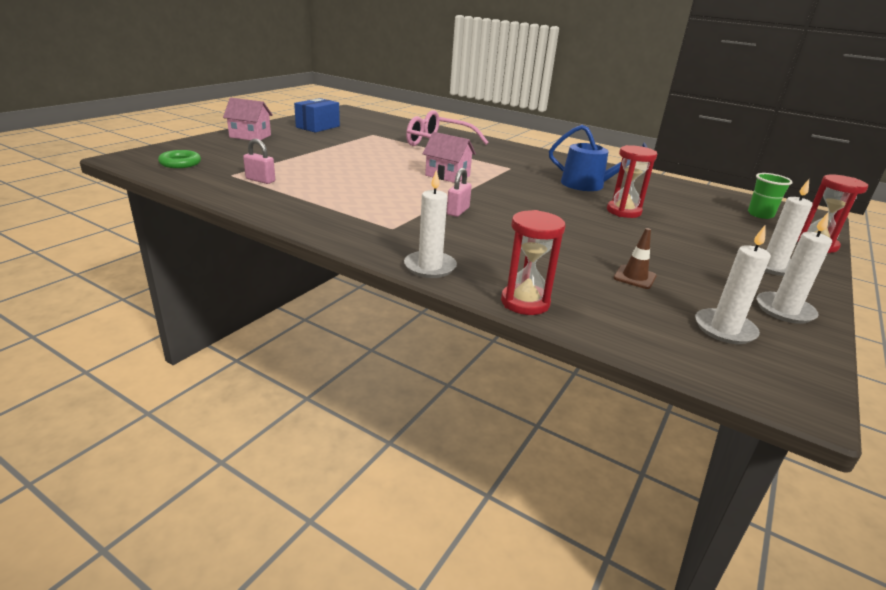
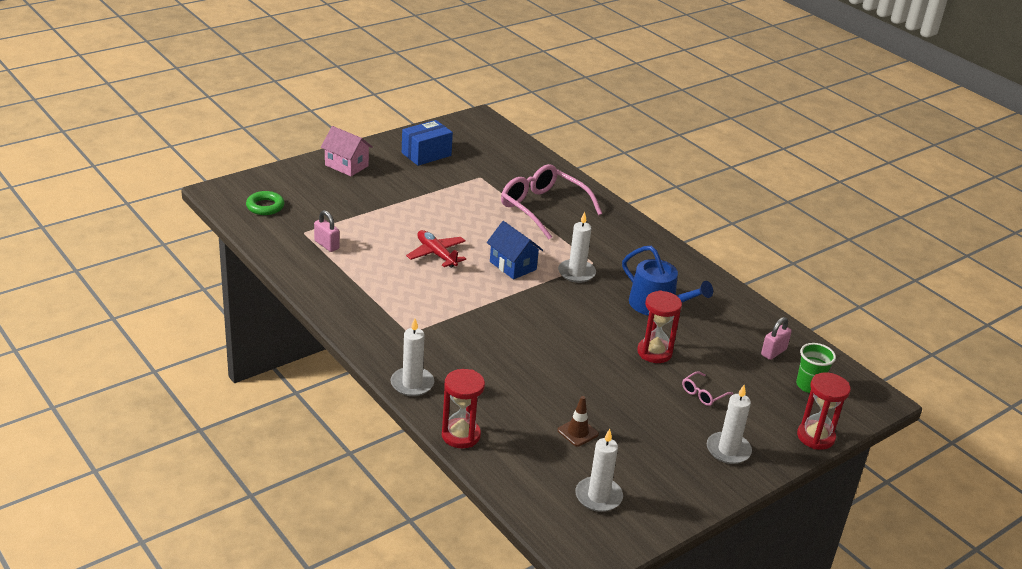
camera: 20 degrees right, 5 degrees up
pink house [423,132,476,183] -> blue house [487,221,543,279]
pink padlock [447,168,472,217] -> pink padlock moved to [761,317,792,360]
white candle [757,212,832,324] -> white candle moved to [558,212,596,283]
none -> red plane [406,230,466,268]
none -> pink glasses [682,371,733,406]

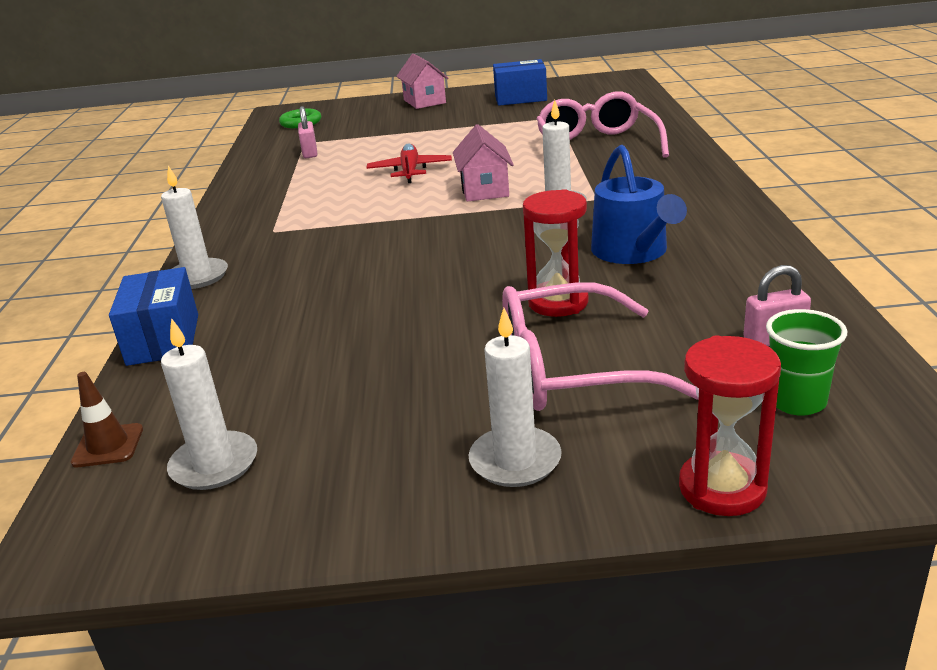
camera: 40 degrees right, 5 degrees down
red hourglass [442,369,485,448] -> blue box [109,267,198,366]
blue house [487,221,543,279] -> pink house [453,124,514,202]
brown traffic cone [558,396,599,447] -> brown traffic cone moved to [71,372,143,467]
pink glasses [682,371,733,406] -> pink glasses [502,283,698,411], size x2.37

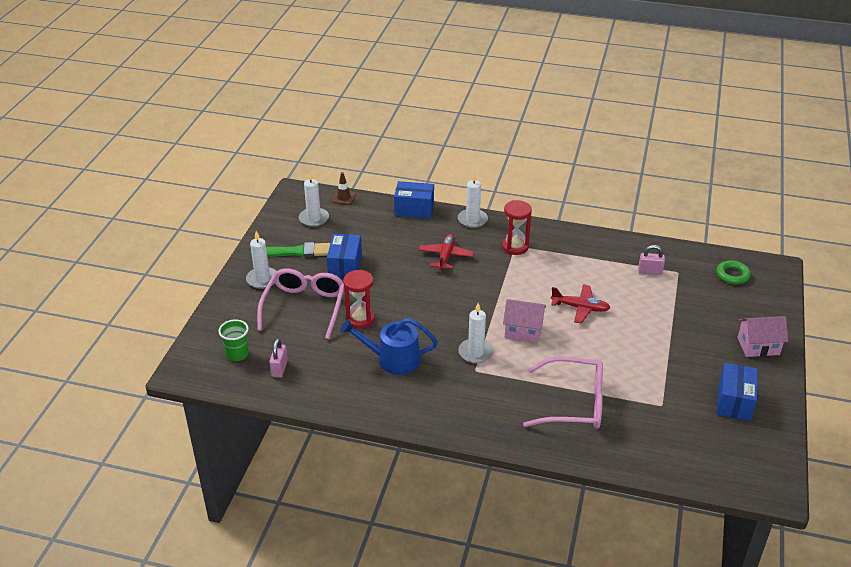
camera: 105 degrees right, 10 degrees up
red hourglass [679,335,781,516] -> red hourglass moved to [502,200,532,255]
none -> green brush [251,242,330,257]
none -> blue box [327,234,362,279]
none -> red plane [419,234,474,270]

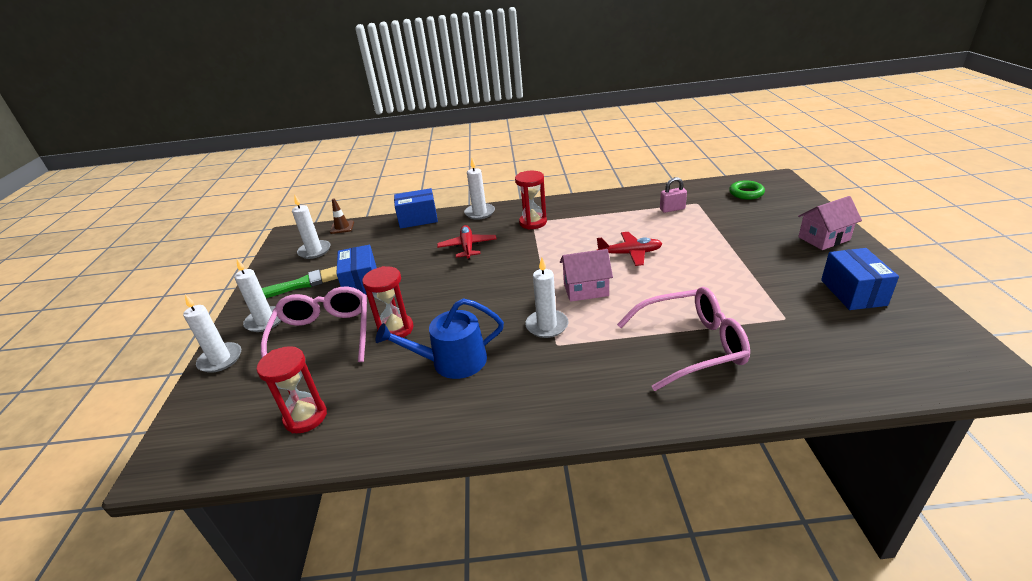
camera: 15 degrees left, 5 degrees down
green cup [219,319,249,361] -> none
pink padlock [269,339,288,378] -> red hourglass [257,346,327,433]
none -> white candle [183,295,241,373]

